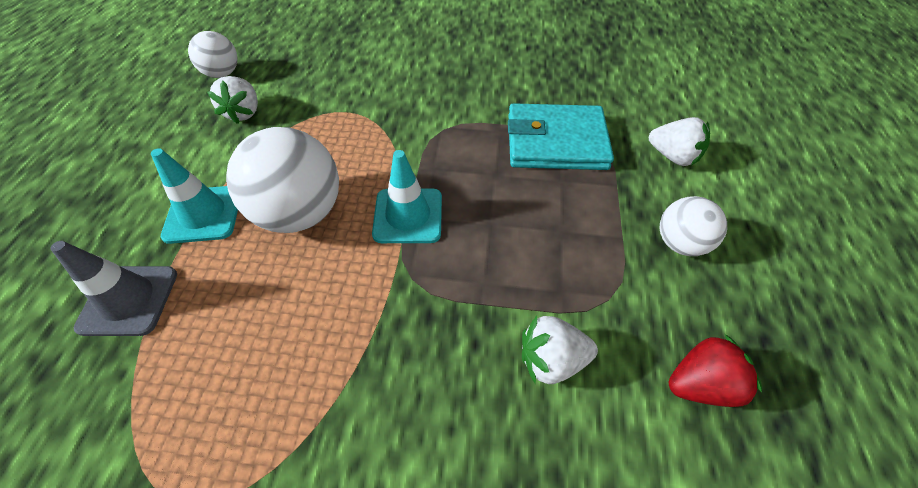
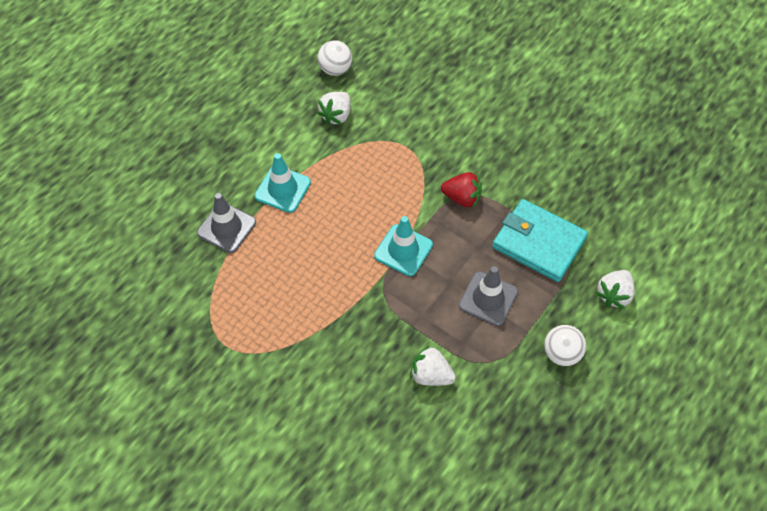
camera: 30 degrees right, 5 degrees up
white ball [226,127,339,233] -> none
white strawberry [649,117,710,166] -> white strawberry turned 60 degrees clockwise [596,270,635,309]
red strawberry [668,334,762,407] -> red strawberry moved to [441,172,482,207]
none -> grey traffic cone [459,266,518,326]

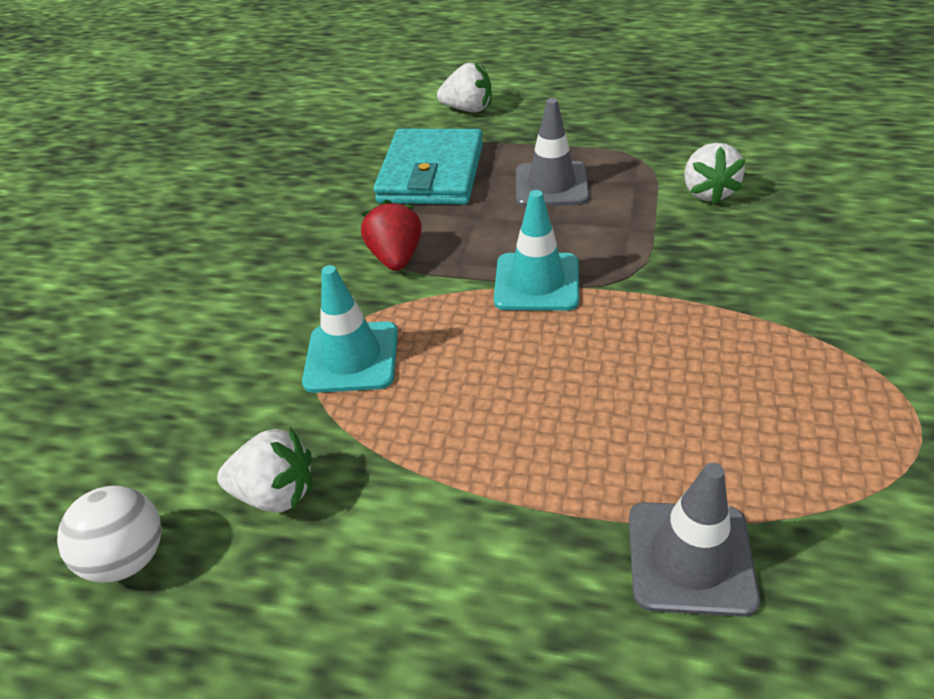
camera: 110 degrees left, 15 degrees down
turquoise traffic cone [255,153,311,213] -> turquoise traffic cone moved to [302,265,398,393]
white ball [544,325,586,366] -> none

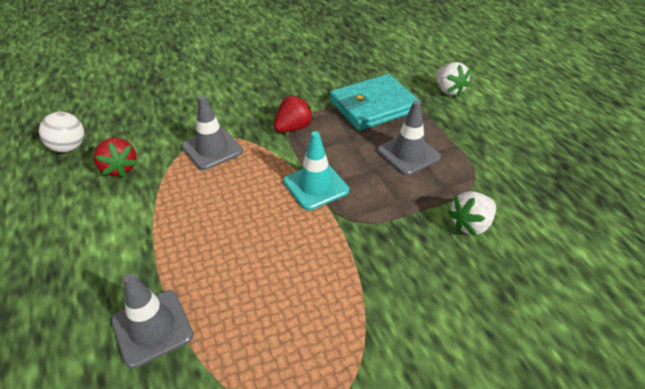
camera: 50 degrees right, 0 degrees up
white strawberry [217,427,312,513] -> red strawberry [94,138,137,177]
turquoise traffic cone [302,265,398,393] -> grey traffic cone [182,96,243,170]

